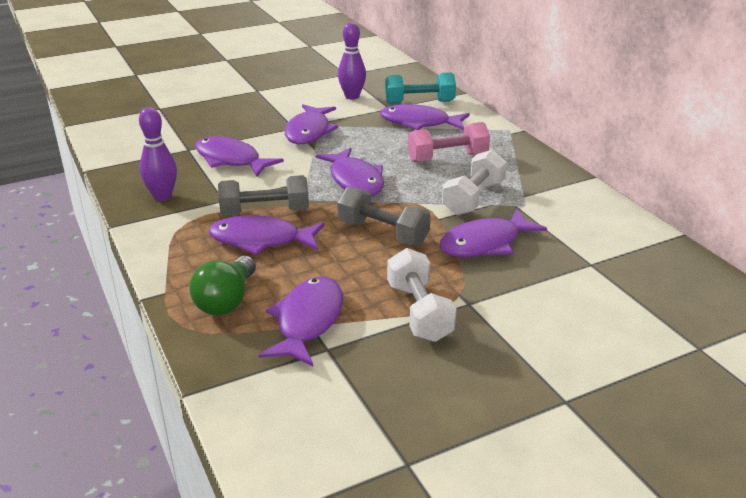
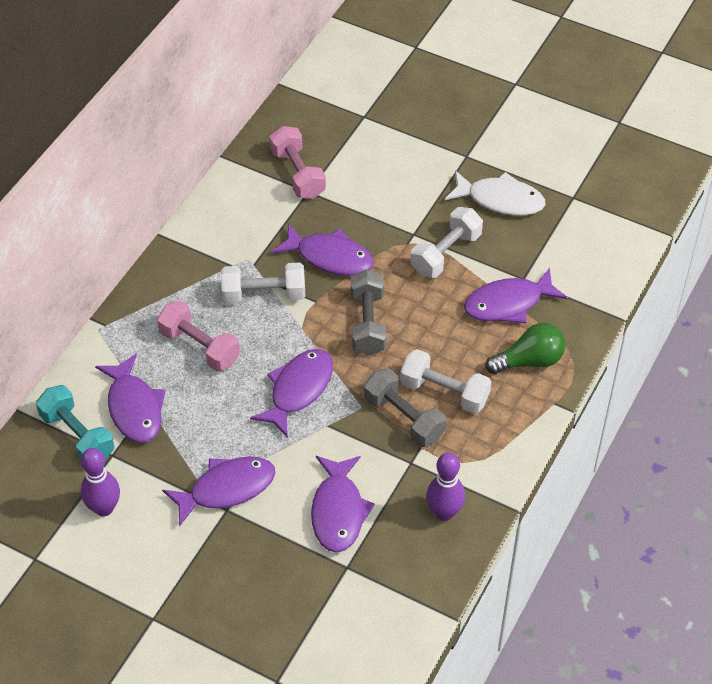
camera: 125 degrees left, 20 degrees up
purple fish [209,215,325,255] -> white dumbbell [400,349,491,414]
none -> pink dumbbell [270,126,326,199]
none -> white fish [445,170,546,216]

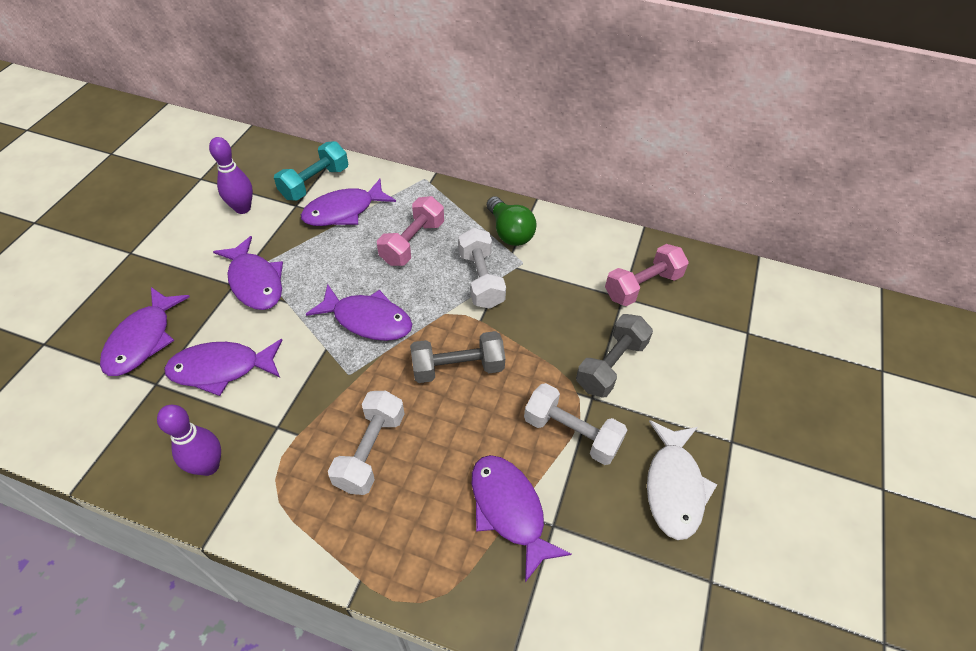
camera: 80 degrees right, 0 degrees up
purple fish [272,224,374,276] -> purple fish moved to [100,287,190,376]
grey dumbbell [364,368,447,447] -> grey dumbbell moved to [576,314,653,398]
green light bulb [486,323,565,374] -> green light bulb moved to [487,196,537,246]

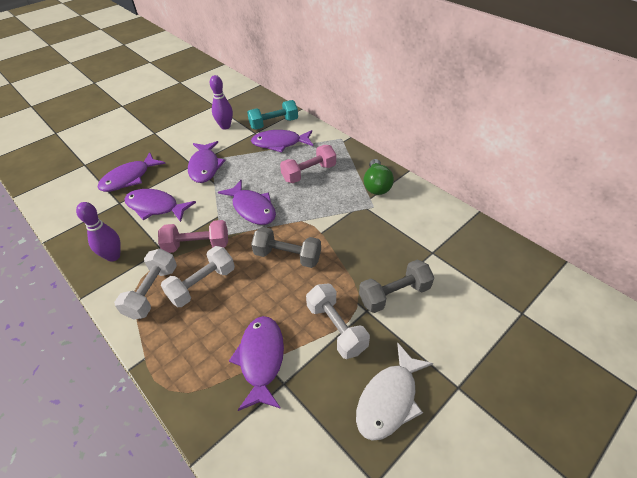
camera: 30 degrees right, 5 degrees down
white dumbbell [458,228,506,309] -> white dumbbell moved to [114,248,177,320]
pink dumbbell [605,244,689,306] -> pink dumbbell moved to [158,220,228,253]

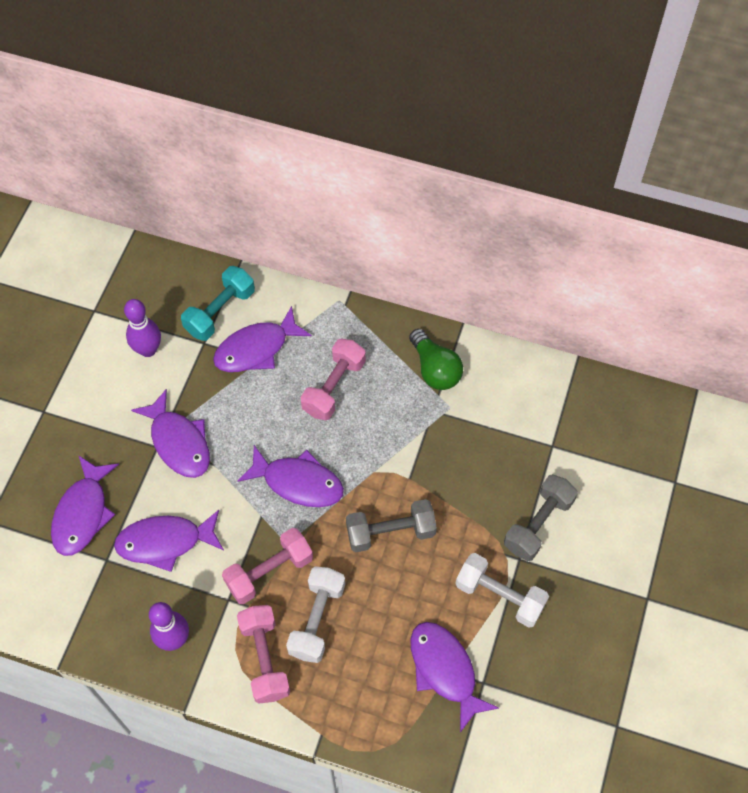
camera: 30 degrees left, 15 degrees up
white dumbbell [114,248,177,320] -> pink dumbbell [237,605,290,704]
white fish [356,342,434,441] -> none

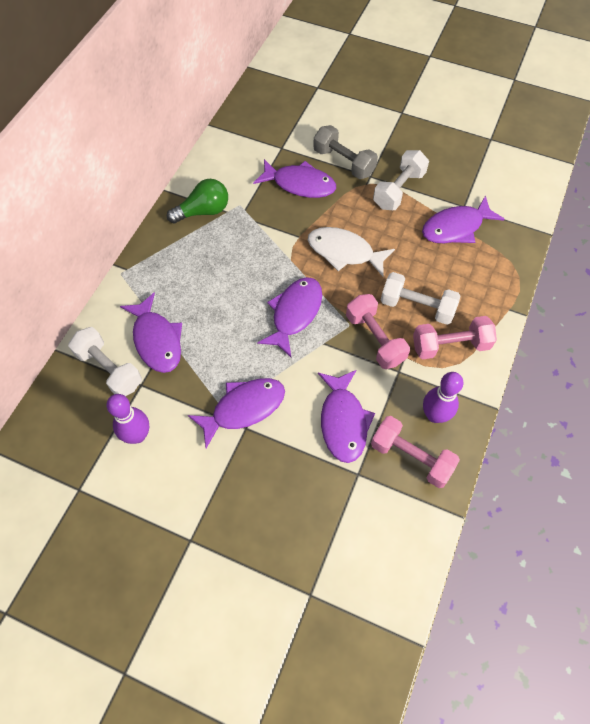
camera: 85 degrees left, 0 degrees up
purple fish [51,455,119,556] -> purple fish moved to [253,159,336,198]
turquoise dumbbell [181,266,255,341] -> white dumbbell [68,327,142,396]
pink dumbbell [301,338,366,421] -> pink dumbbell moved to [371,416,460,488]
grey dumbbell [346,499,437,552] -> white fish [308,227,395,276]

